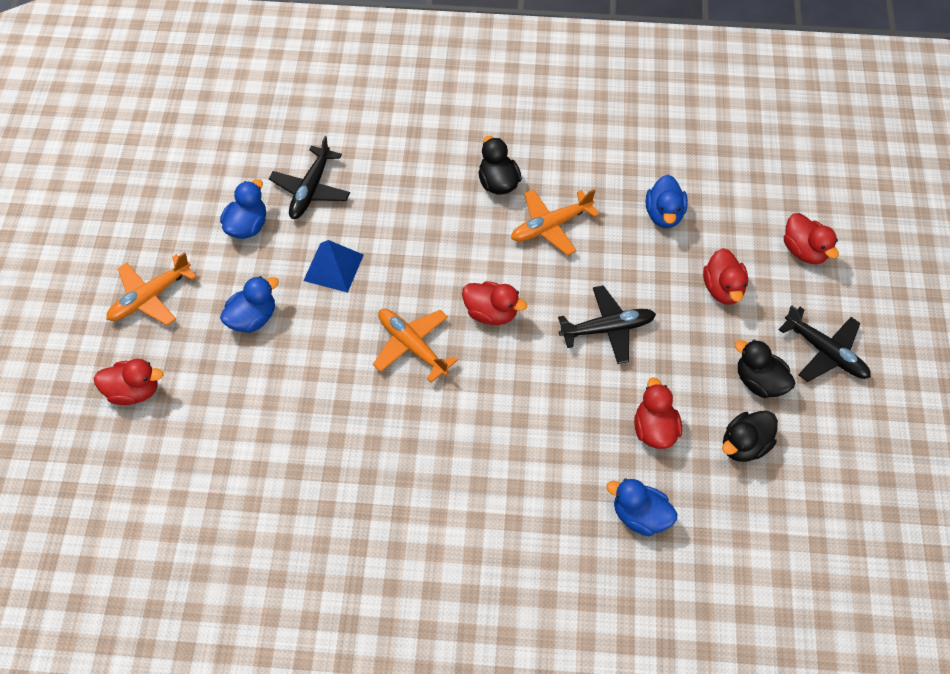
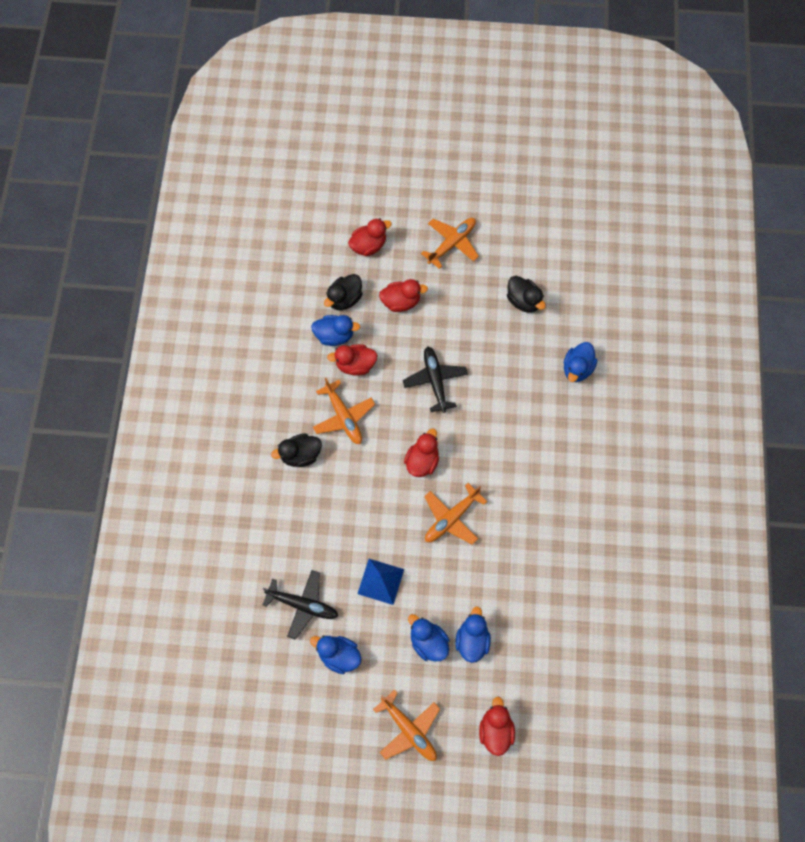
camera: 90 degrees left, 10 degrees up
red duck [634,377,682,449] -> red duck moved to [327,344,378,376]
black duck [734,340,795,398] -> black duck moved to [324,274,362,310]
black plane [779,305,871,382] -> orange plane [421,218,479,269]
none -> blue duck [455,606,491,663]

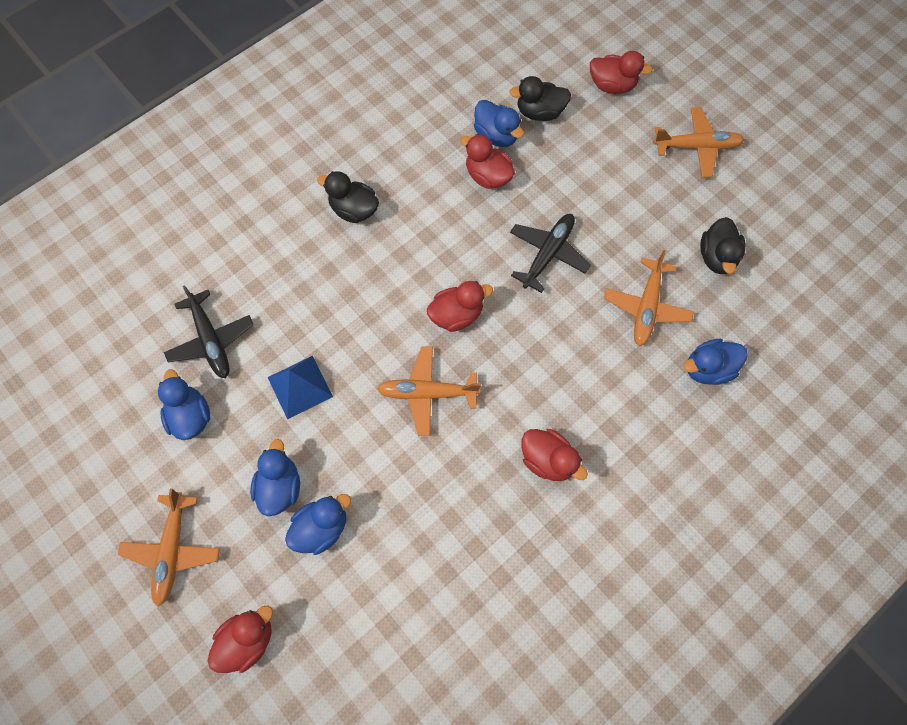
camera: 45 degrees right, 0 degrees up
orange plane [313,378,375,444] -> orange plane moved to [604,250,694,346]
red duck [379,279,428,312] -> red duck moved to [522,429,588,481]

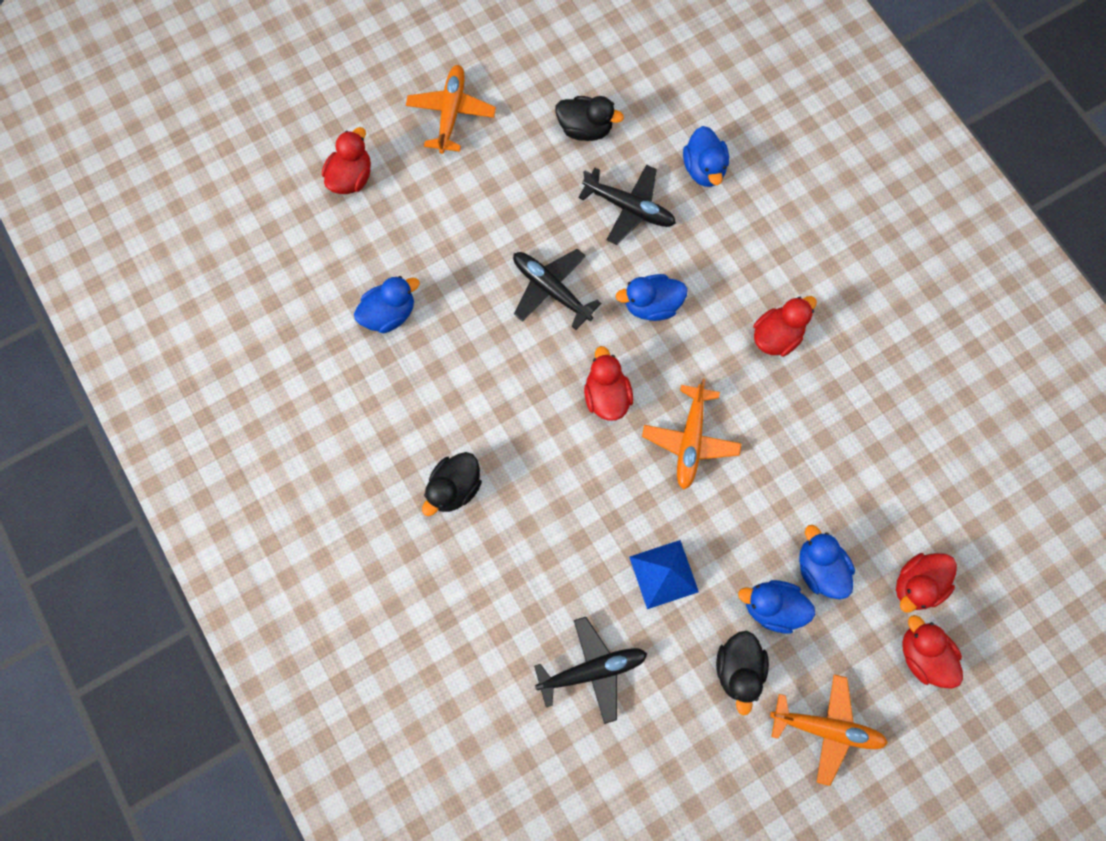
camera: 80 degrees left, 5 degrees up
blue duck [158,370,210,440] -> blue duck moved to [616,274,688,321]
red duck [460,134,515,189] -> red duck moved to [896,553,957,613]
black duck [509,76,571,121] -> black duck moved to [716,631,769,715]
orange plane [604,250,694,346] -> black plane [578,165,676,245]

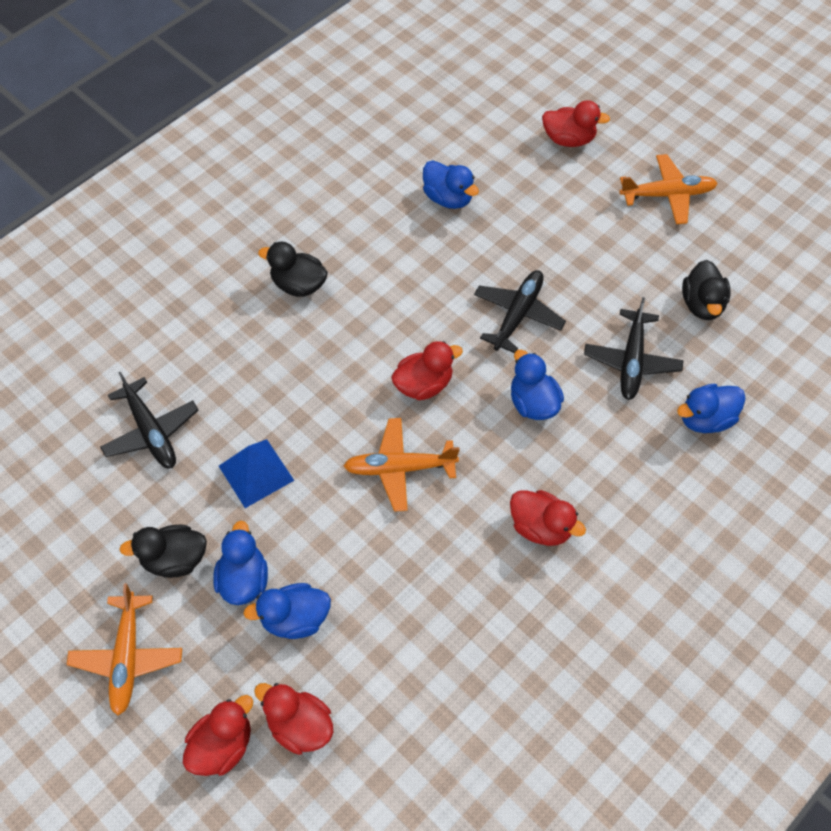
camera: 75 degrees right, 15 degrees down
blue duck [799,525,855,599] -> blue duck turned 150 degrees counterclockwise [243,583,331,639]

